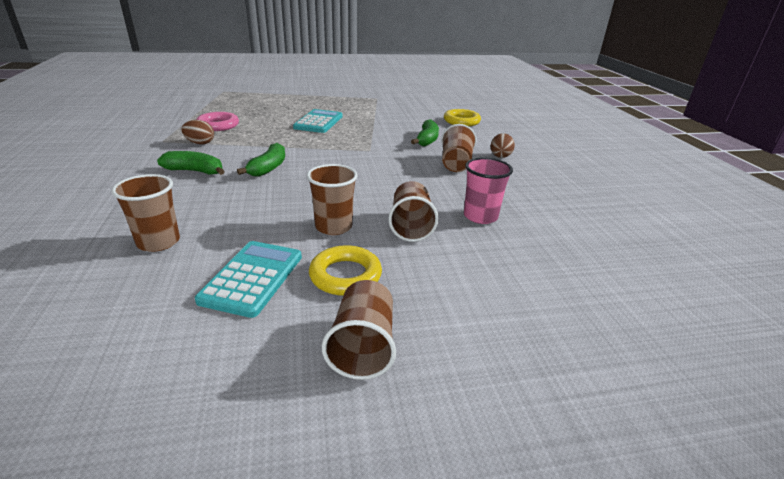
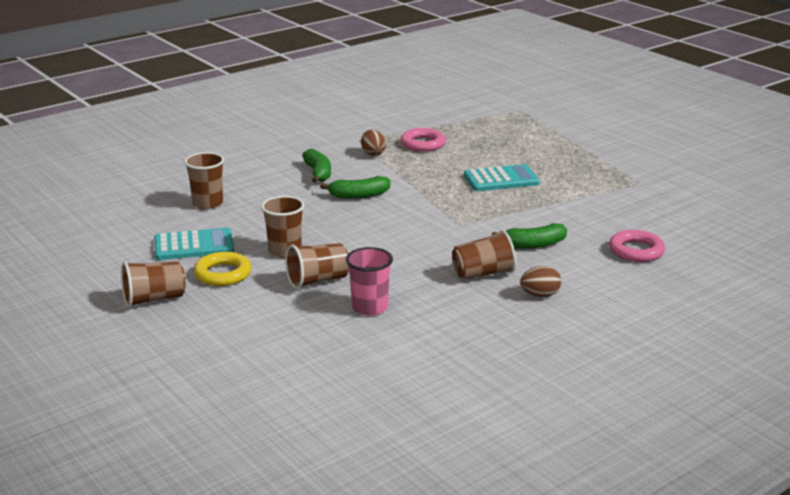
camera: 65 degrees right, 5 degrees down
yellow ring [444,109,481,126] -> pink ring [609,230,665,262]

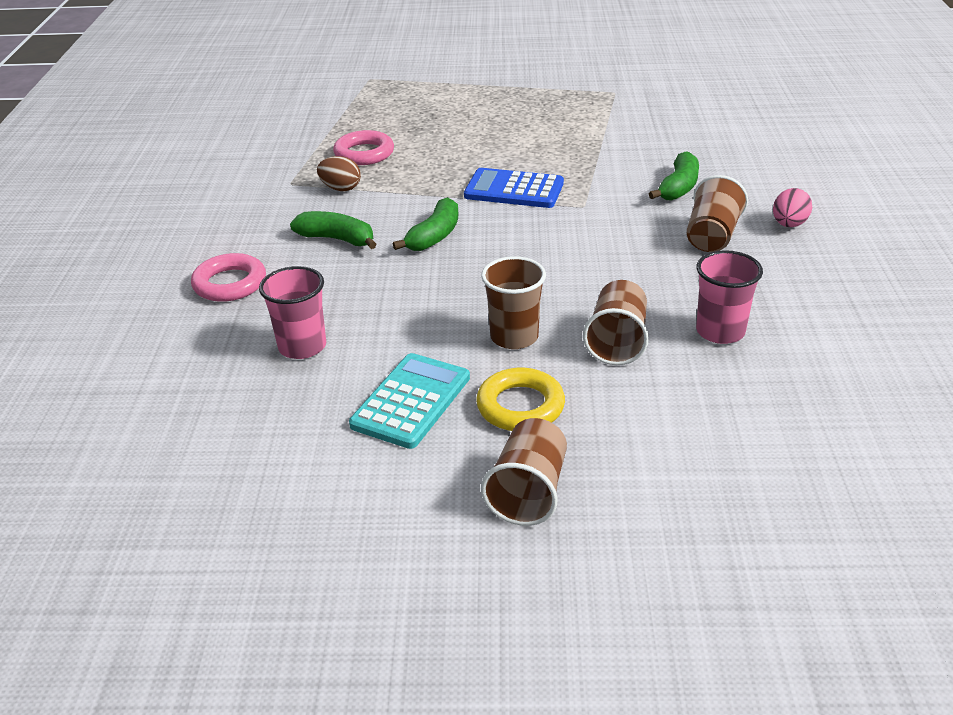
camera: 50 degrees left, 10 degrees up
brown cup [184,152,224,209] -> pink cup [259,266,326,359]
turquoise calculator [464,164,540,191] -> none
brown egg [520,266,561,297] -> pink egg [773,188,812,227]
pink ring [609,230,665,262] -> pink ring moved to [191,253,266,302]
none -> blue calculator [464,168,564,208]

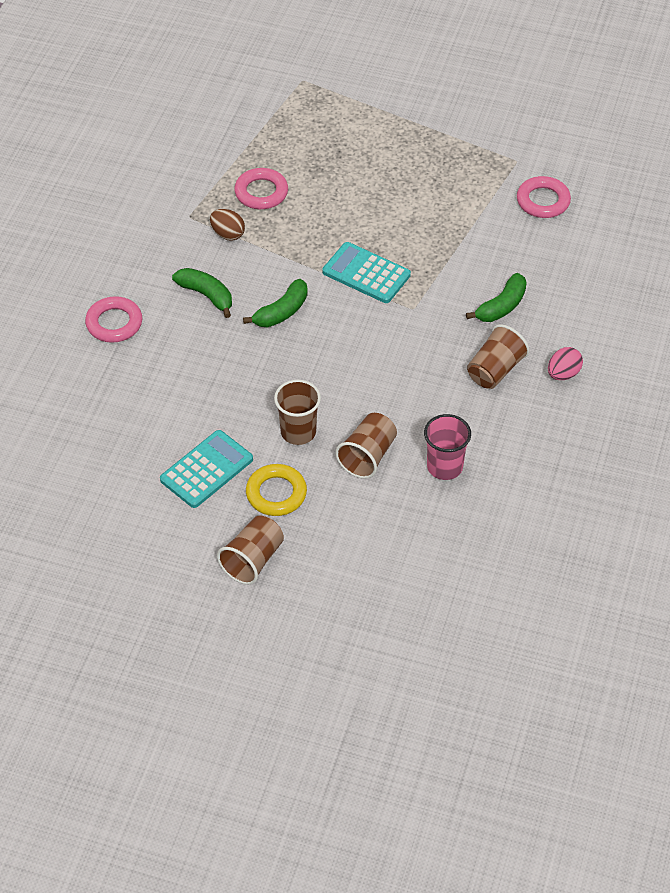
camera: 15 degrees right, 15 degrees up
pink cup [259,266,326,359] -> none
blue calculator [464,168,564,208] -> turquoise calculator [323,242,411,303]
none -> pink ring [517,176,571,218]

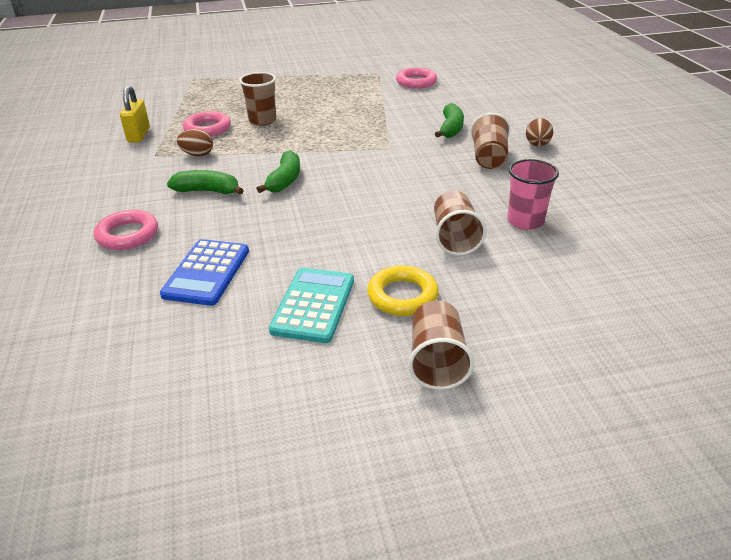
camera: 30 degrees left, 15 degrees down
brown cup [274,380,321,445] -> brown cup moved to [239,72,276,126]
turquoise calculator [323,242,411,303] -> none
pink egg [548,347,583,380] -> brown egg [526,118,553,146]
none -> yellow padlock [120,85,150,143]
none -> blue calculator [160,239,249,306]

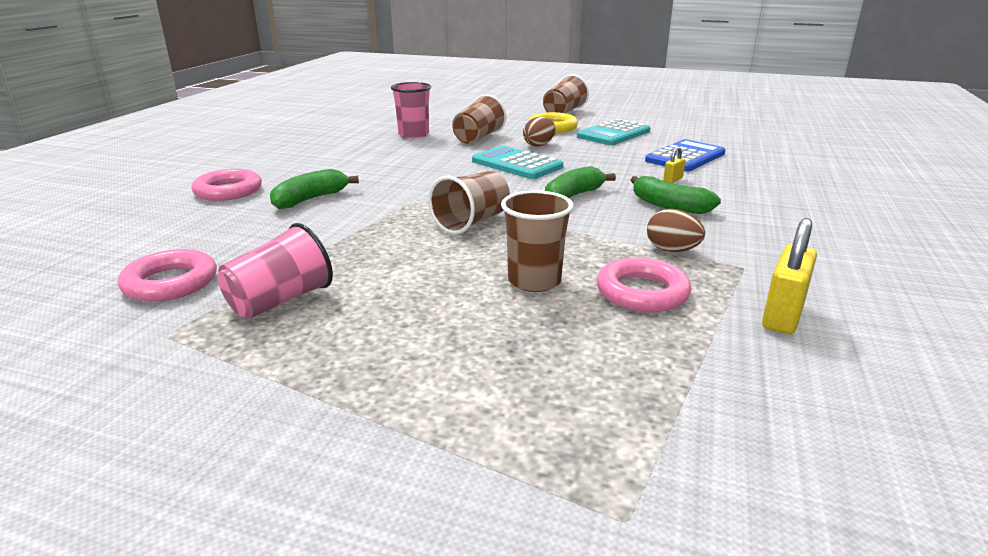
camera: 150 degrees left, 10 degrees down
pink ring [94,210,158,250] -> pink ring moved to [192,169,262,201]
brown cup [470,113,510,169] -> brown cup moved to [429,171,510,234]
brown egg [526,118,553,146] -> brown egg moved to [523,117,556,147]
none -> pink cup [217,223,333,319]
none -> turquoise calculator [472,146,563,179]
none -> yellow padlock [663,147,685,183]

